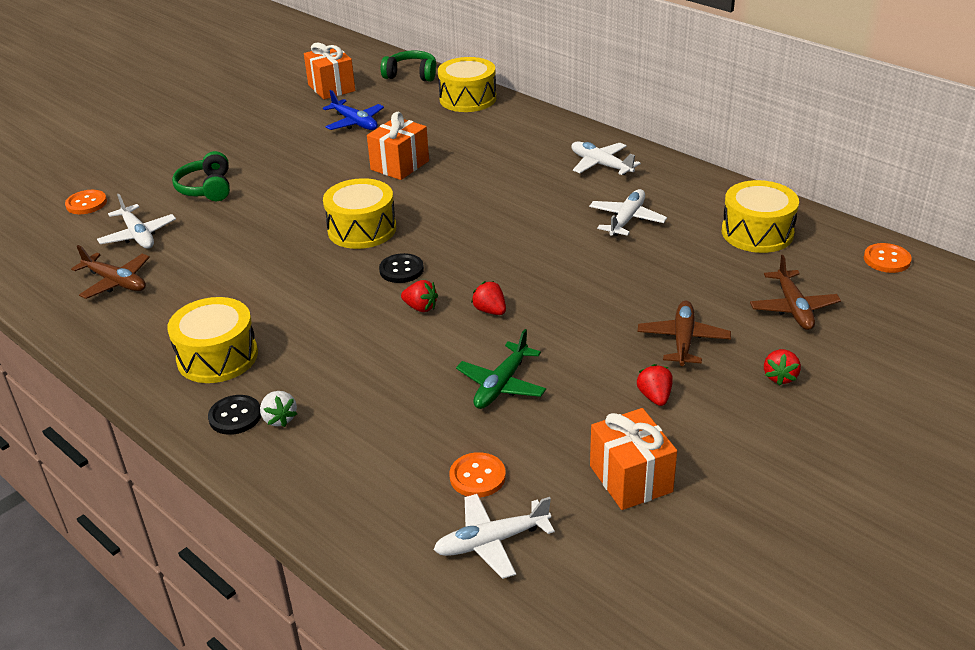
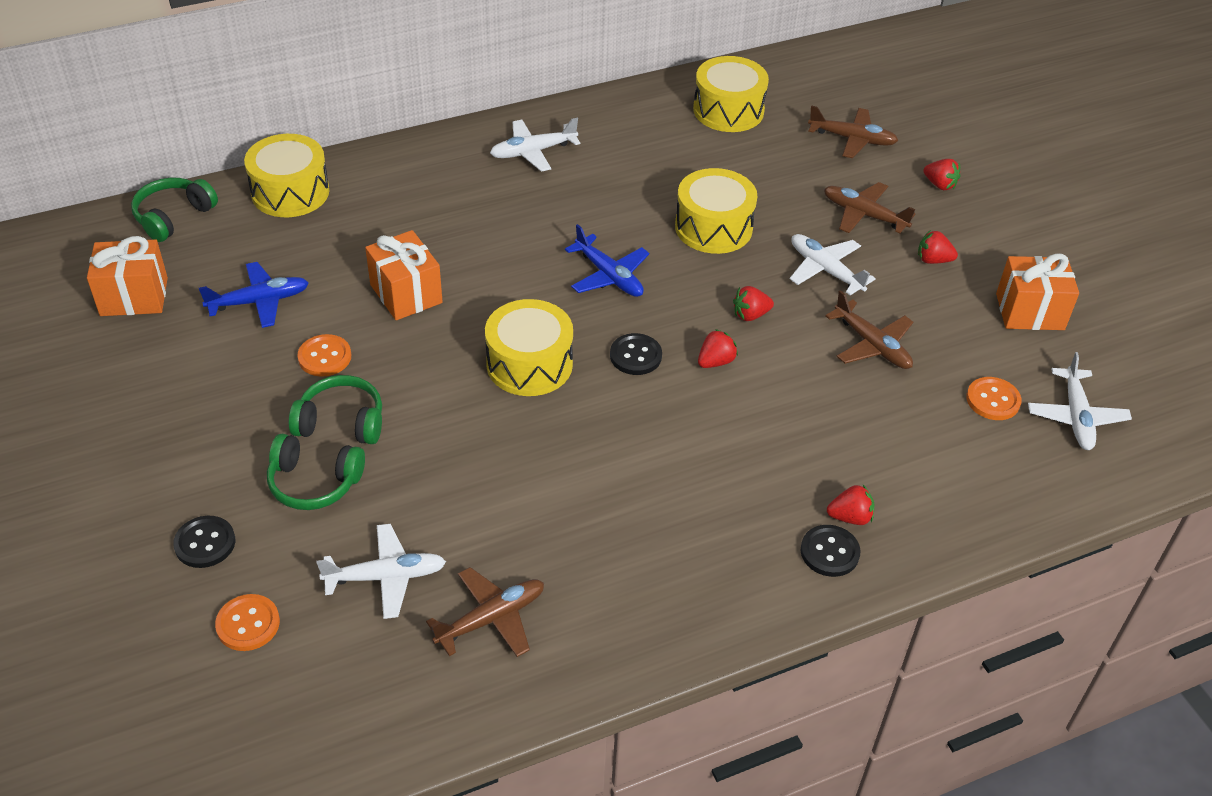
camera: 70 degrees left, 10 degrees up
yellow drum [167,297,258,383] -> yellow drum moved to [675,168,758,254]
white strawberry [260,391,297,427] -> red strawberry [827,485,874,525]
green plane [456,329,546,409] -> brown plane [825,290,913,369]
white plane [589,189,667,236] -> white plane moved to [790,234,876,295]
orange button [864,243,912,273] -> orange button moved to [297,334,351,377]
none -> black button [173,516,235,568]
none -> green headphones [289,375,382,444]
none -> blue plane [565,224,649,297]

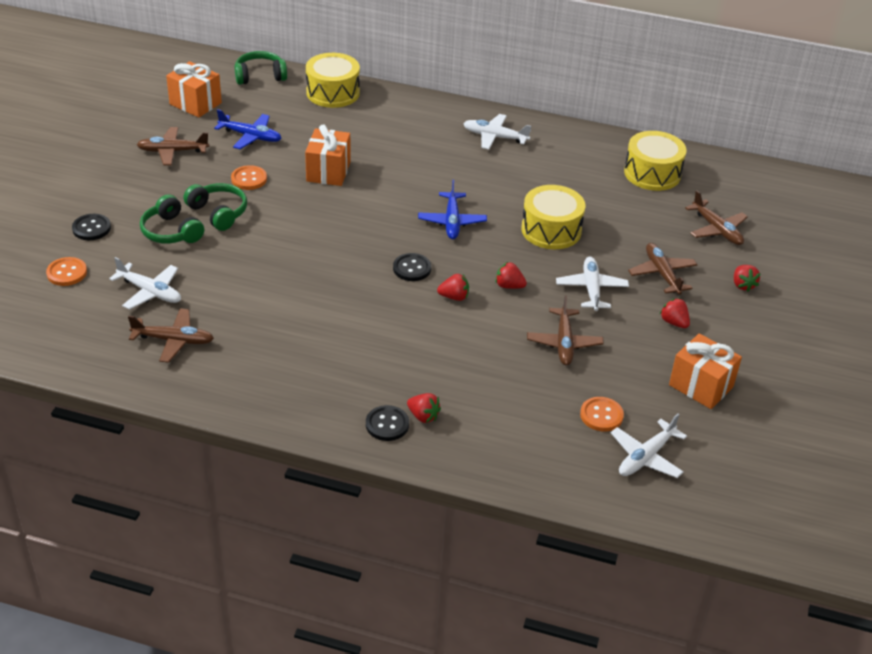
camera: 40 degrees right, 5 degrees down
yellow drum [485,299,573,396] -> none
none -> brown plane [137,127,209,165]

